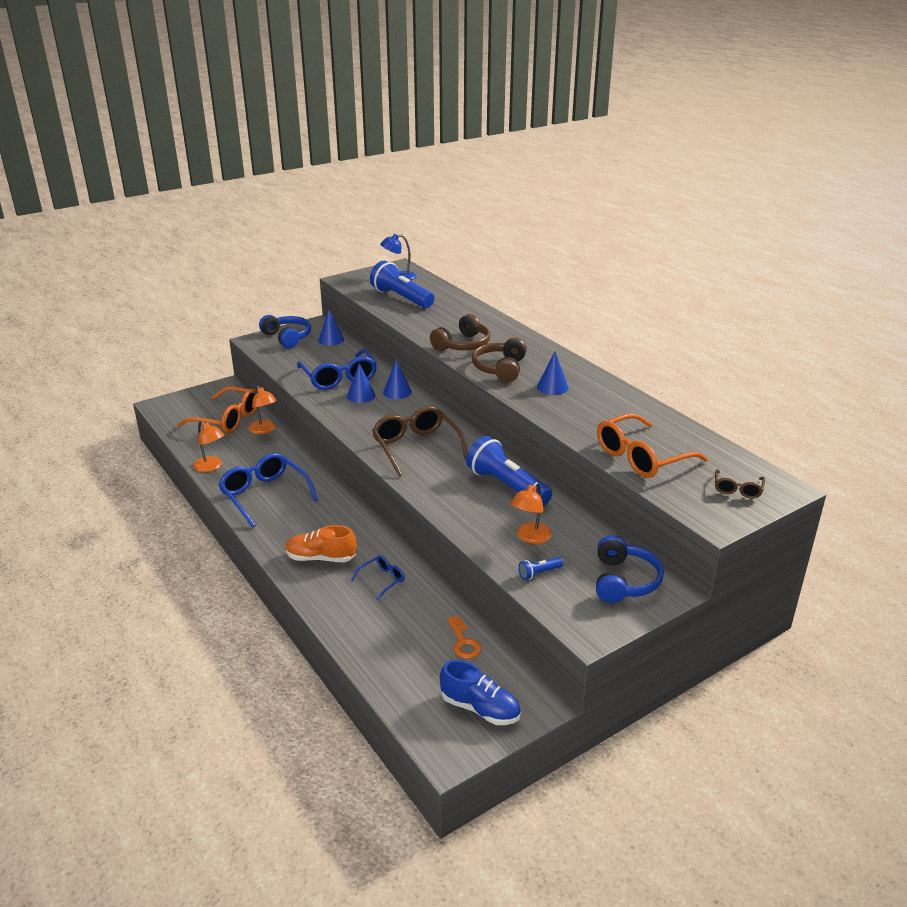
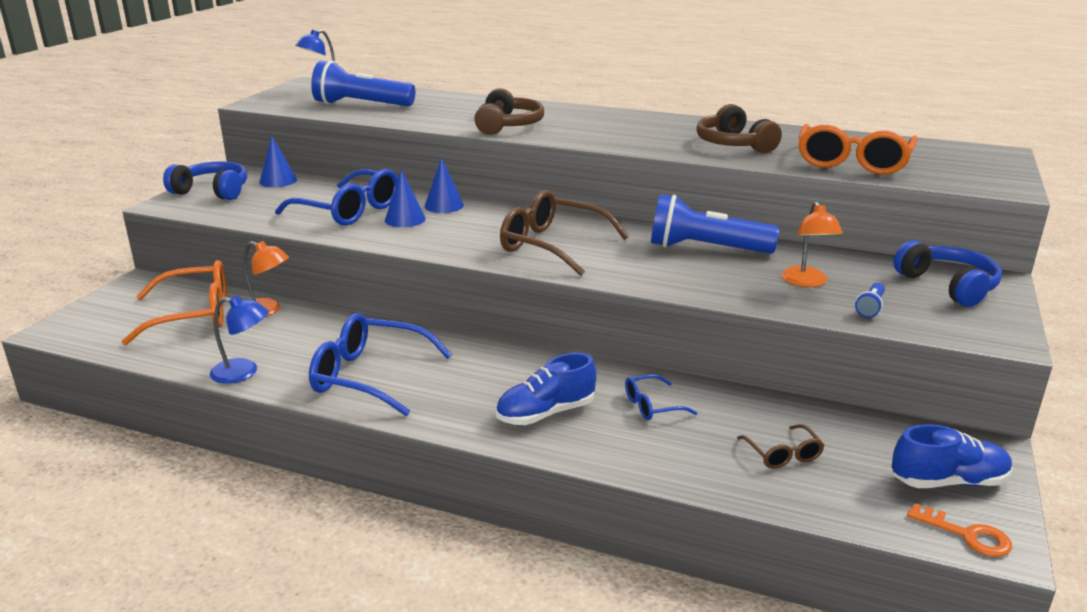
camera: 35 degrees left, 5 degrees down
orange lamp [193,421,225,472] -> blue lamp [210,295,269,384]
orange shoe [286,525,357,562] -> blue shoe [496,353,597,425]
blue glasses [351,555,405,601] -> blue glasses turned 120 degrees counterclockwise [625,374,697,420]
orange key [447,616,481,659] -> orange key moved to [907,504,1012,557]
brown headphones [472,338,527,382] -> brown headphones moved to [696,104,782,153]
blue cone [537,352,568,395] -> none
brown glasses [715,469,765,499] -> brown glasses moved to [737,424,824,469]

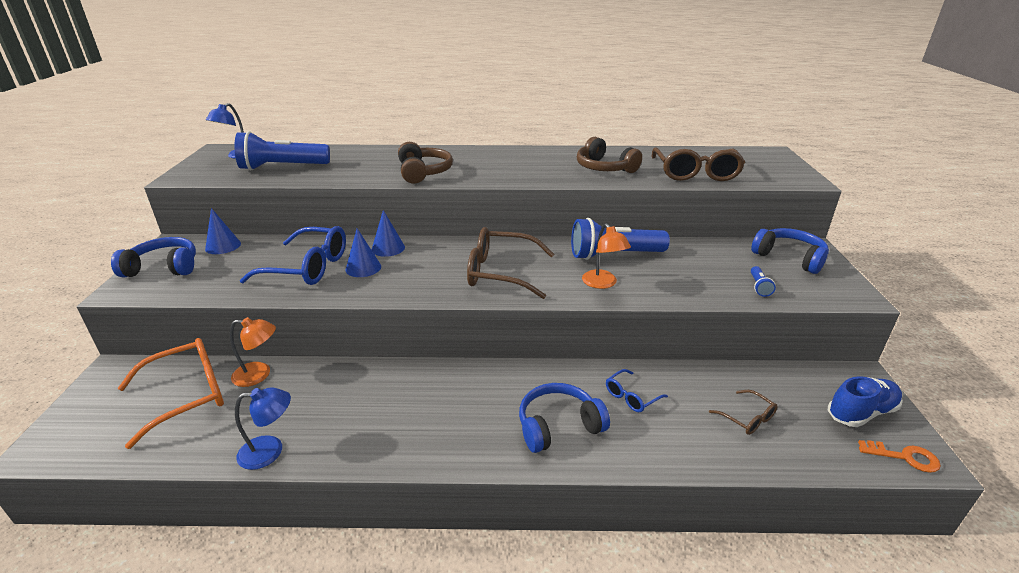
camera: 20 degrees left, 5 degrees up
blue glasses [309,313,452,416] -> none
blue shoe [496,353,597,425] -> blue headphones [519,383,610,453]
orange lamp [781,201,843,287] -> orange lamp moved to [582,223,631,289]
orange glasses [798,124,918,175] -> brown glasses [652,148,745,181]

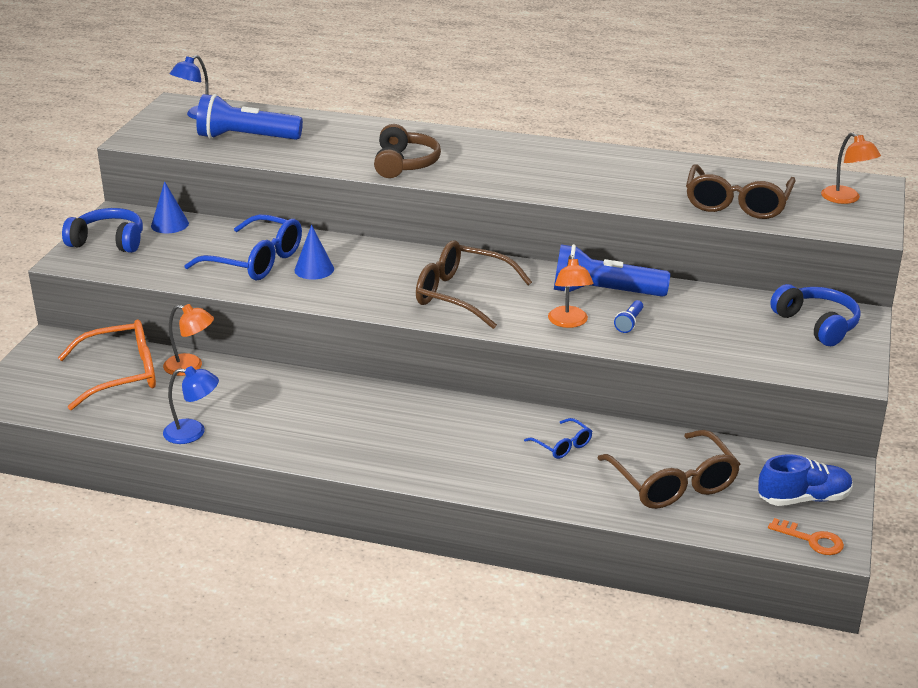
camera: 15 degrees right, 0 degrees up
blue cone [372,210,405,257] -> none
blue headphones [519,383,610,453] -> none
brown headphones [577,137,642,173] -> none
blue glasses [606,369,668,412] -> blue glasses turned 105 degrees counterclockwise [524,418,592,459]
brown glasses [709,390,778,435] -> brown glasses [597,430,740,509], size x2.02
blue flashlight [751,266,776,297] -> blue flashlight moved to [614,300,643,333]
none -> orange lamp [821,132,881,204]

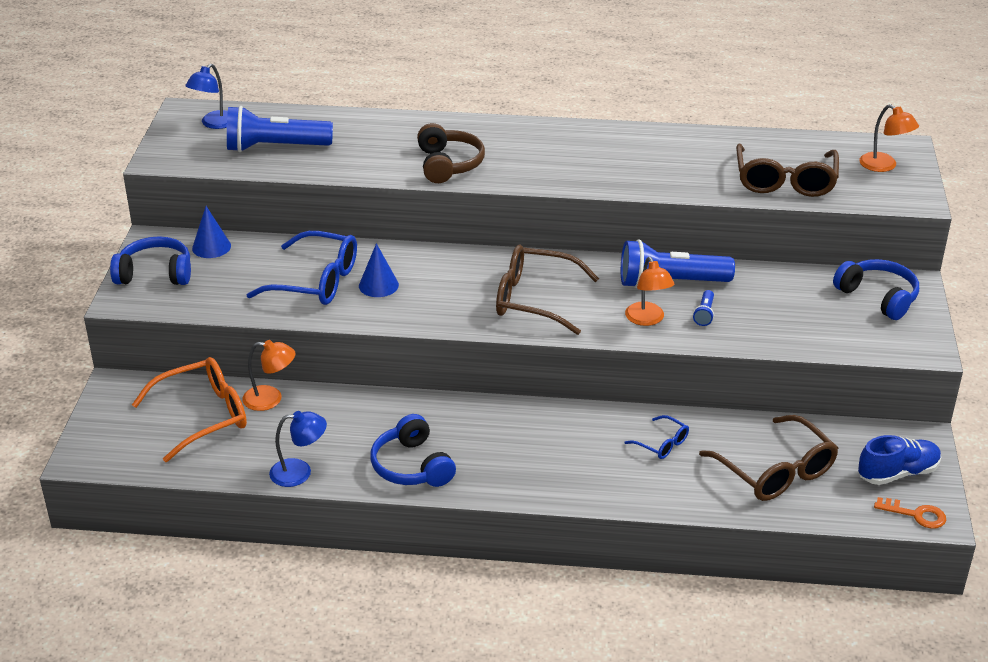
camera: 10 degrees left, 5 degrees up
none -> blue headphones [370,414,456,487]

